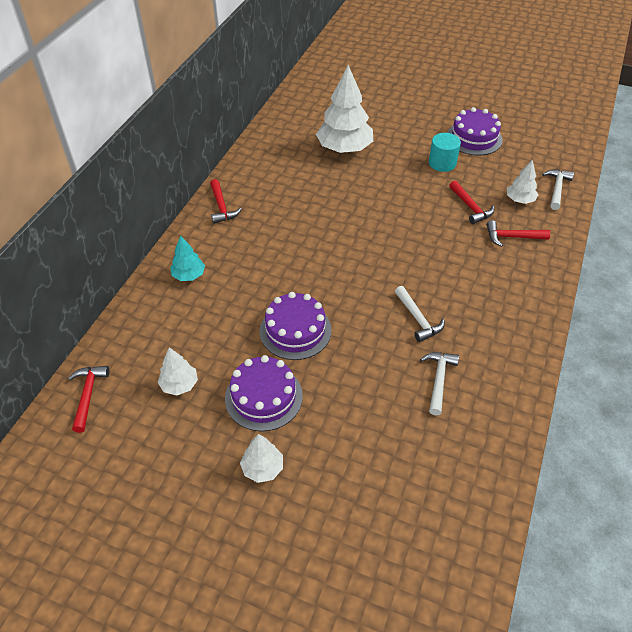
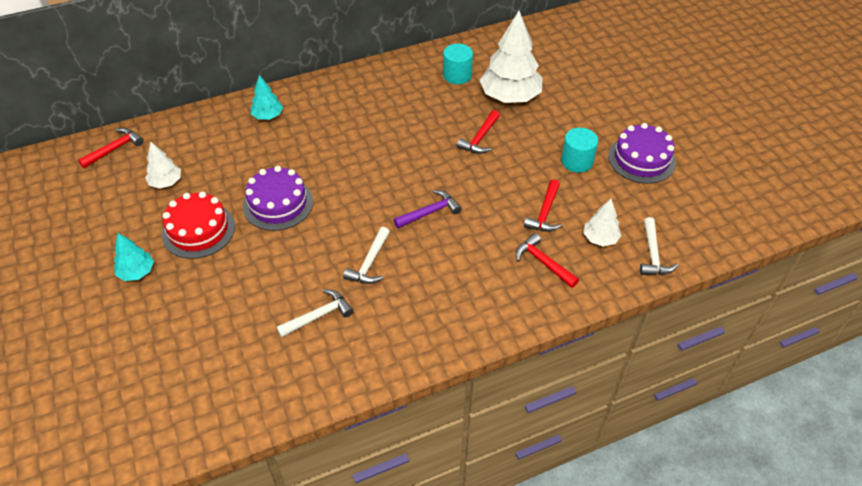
camera: 45 degrees right, 0 degrees up
red hammer [210,179,242,224] -> red hammer moved to [457,110,500,154]
purple cake [225,355,303,431] -> red cake [162,191,235,259]
white tree [240,434,283,483] -> turquoise tree [114,233,154,281]
white hammer [542,169,574,210] -> white hammer turned 120 degrees clockwise [640,217,678,275]
none -> purple hammer [394,190,462,229]
none -> turquoise cylinder [443,44,473,84]

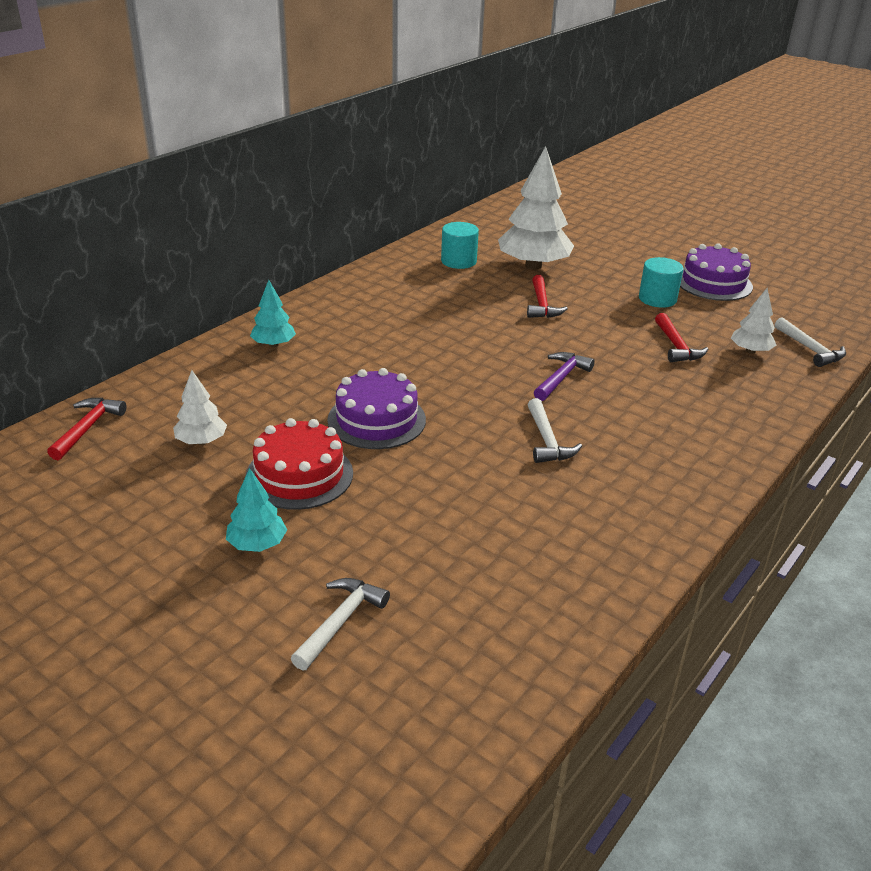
camera: 30 degrees left, 15 degrees down
white hammer [276,289,353,338] -> white hammer moved to [291,578,390,671]
red hammer [515,233,579,288] -> none

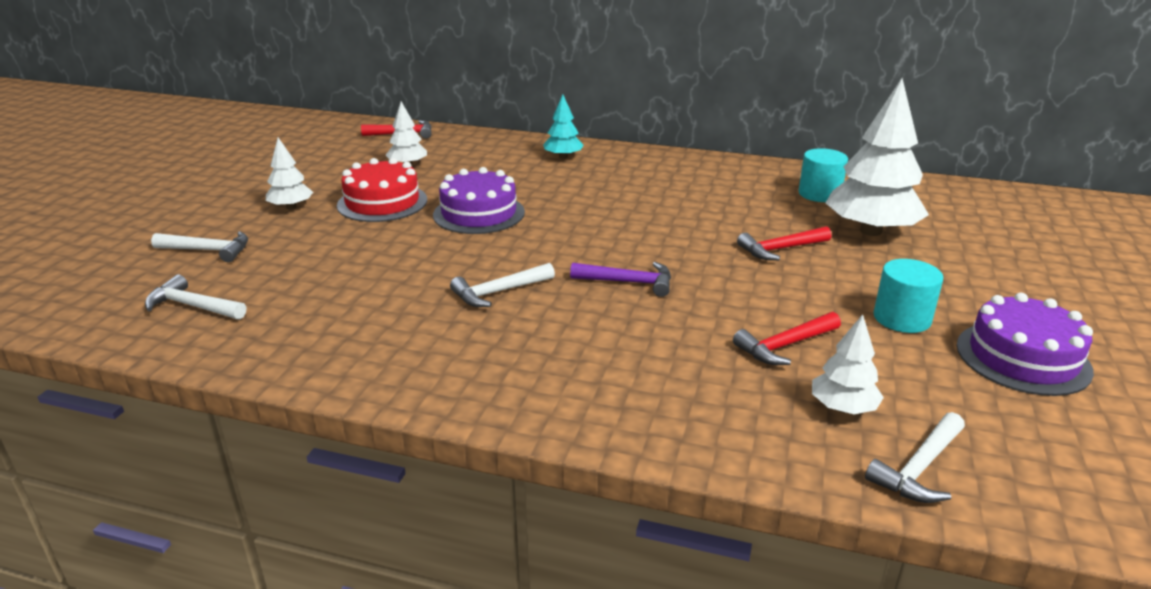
camera: 70 degrees right, 5 degrees down
turquoise tree [226,468,287,552] -> white tree [266,138,313,210]
none -> white hammer [145,274,246,320]

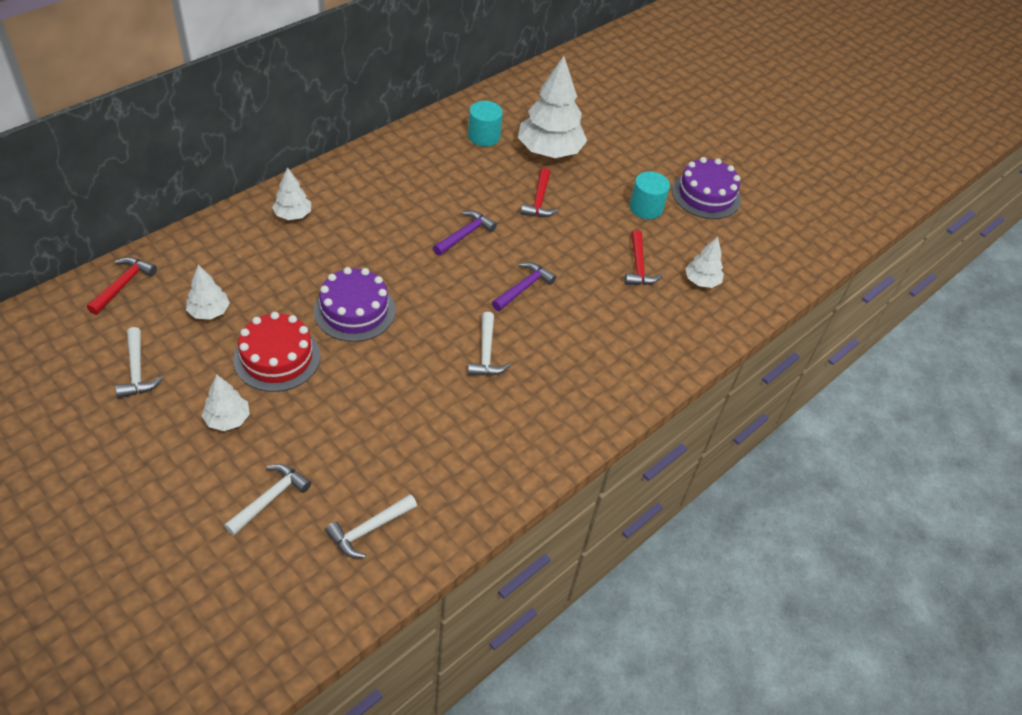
camera: 65 degrees left, 20 degrees up
turquoise tree [543,94,583,159] -> white tree [272,167,311,220]
white hammer [865,412,965,503] -> white hammer moved to [115,327,163,398]
none -> purple hammer [433,211,497,256]

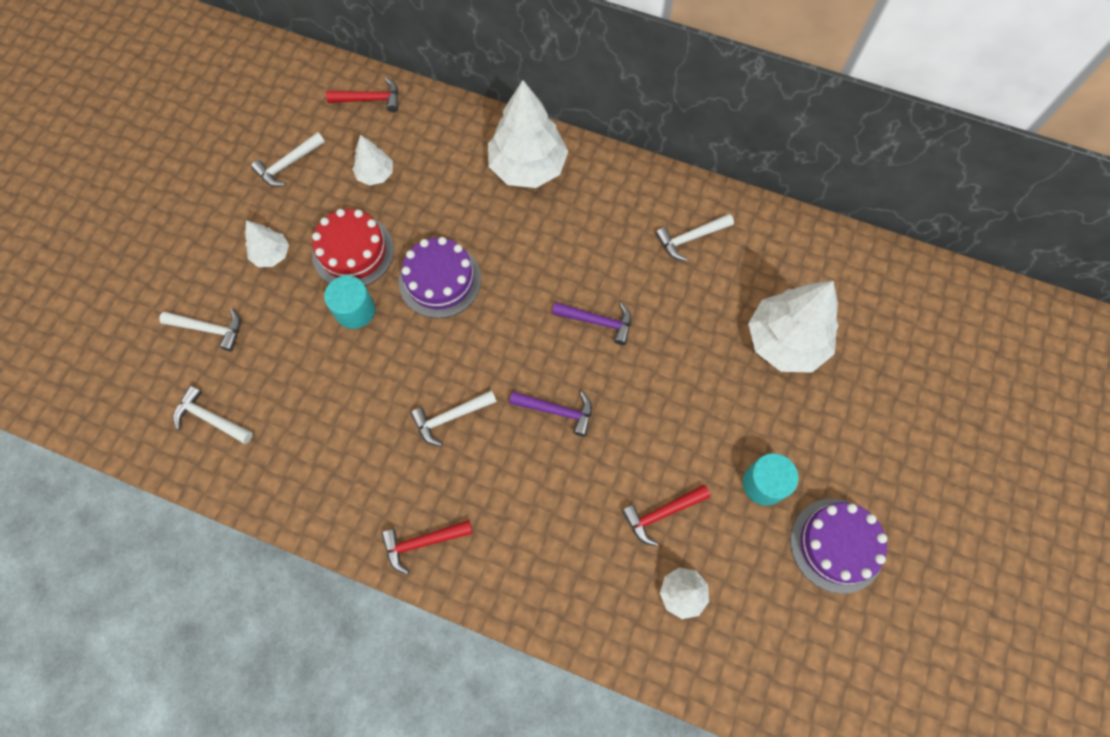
camera: 70 degrees right, 20 degrees up
white tree [272,167,311,220] -> white tree [488,80,568,188], size x1.98
turquoise cylinder [468,101,503,147] -> turquoise cylinder moved to [324,276,375,329]
red hammer [521,168,558,217] -> red hammer moved to [381,520,473,575]
none -> white hammer [656,214,734,261]

